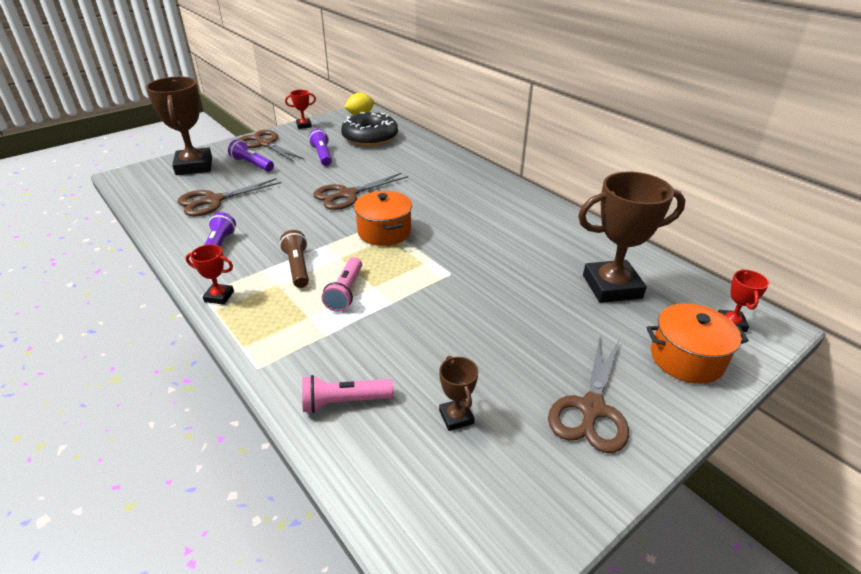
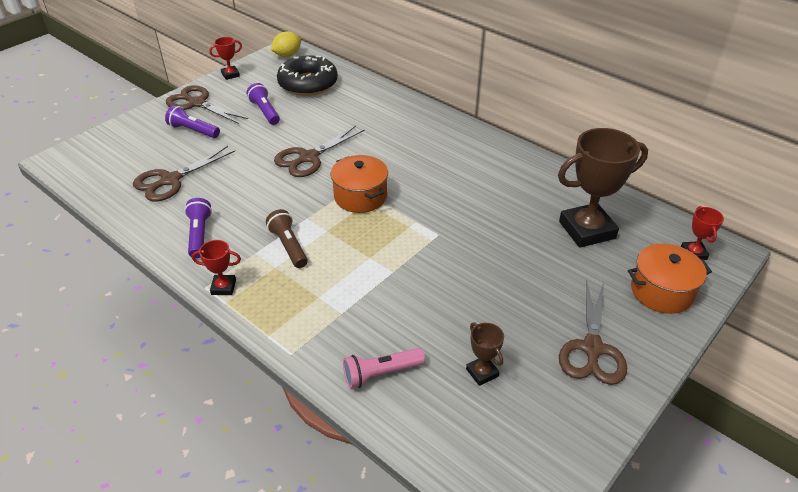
camera: 10 degrees left, 5 degrees up
brown trophy [146,76,212,175] -> none
pink flashlight [322,257,362,312] -> none

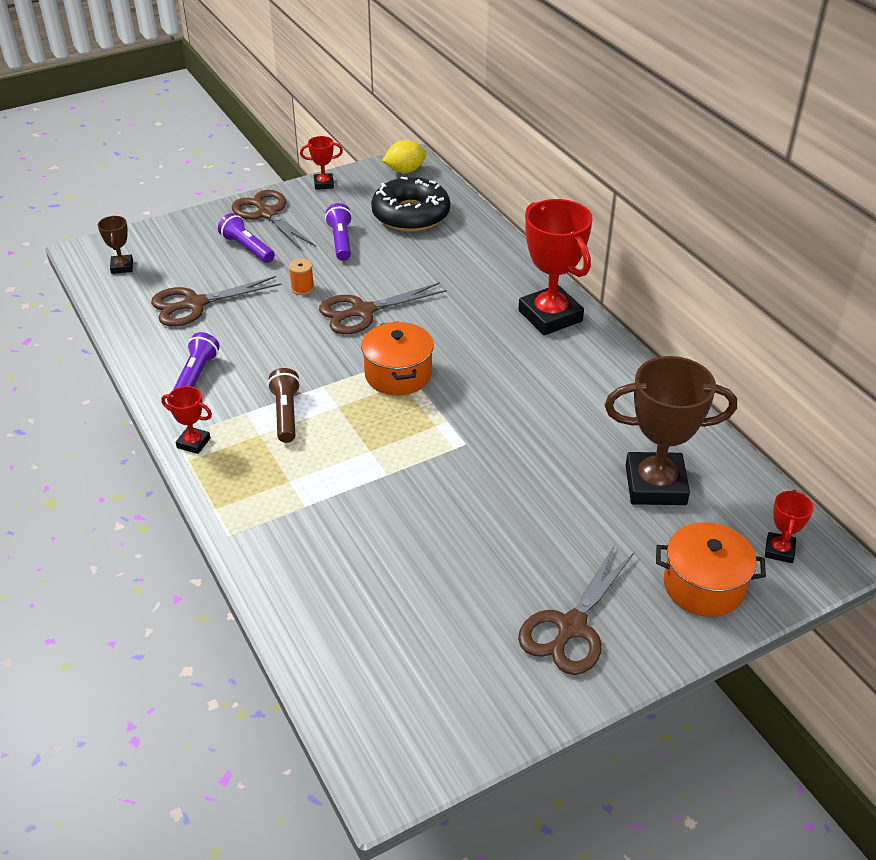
camera: 20 degrees right, 0 degrees up
pink flashlight [343,348,425,389] -> none
brown trophy [466,322,504,386] -> brown trophy moved to [98,216,133,274]
none -> orange spool [289,259,314,295]
none -> red trophy [518,199,593,335]

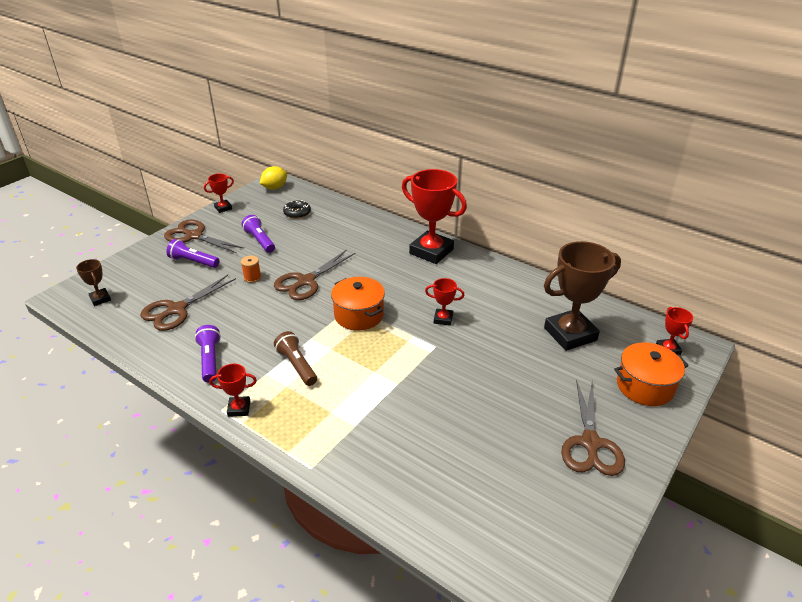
camera: 25 degrees left, 5 degrees down
black donut [371,177,450,231] -> black donut [283,200,311,219], size x0.49
none -> red trophy [425,278,464,326]

